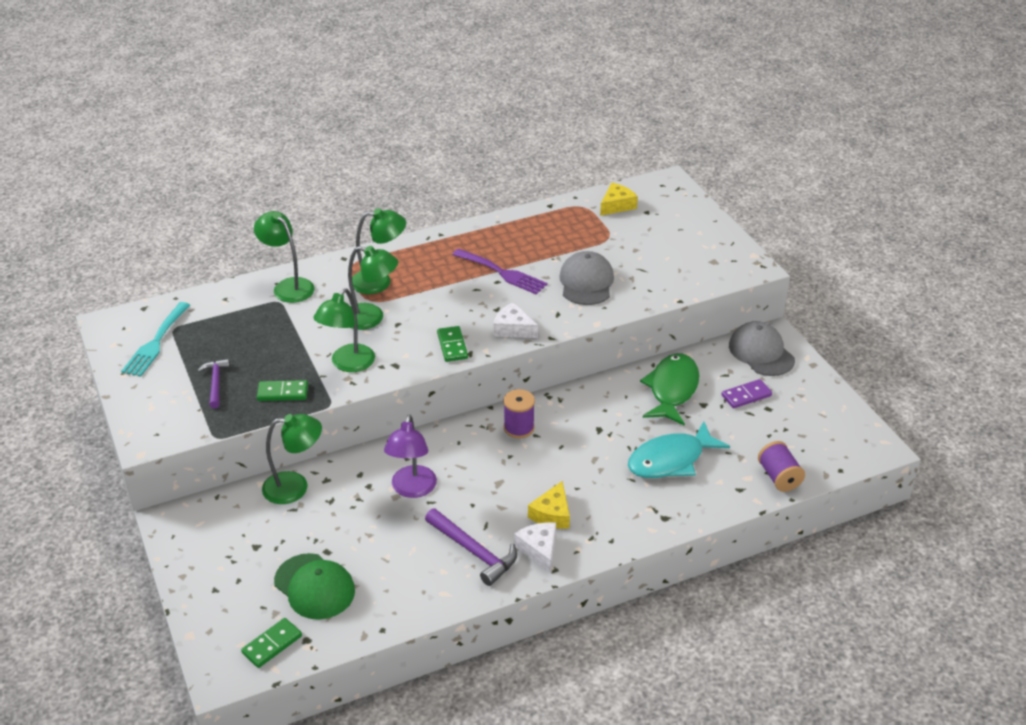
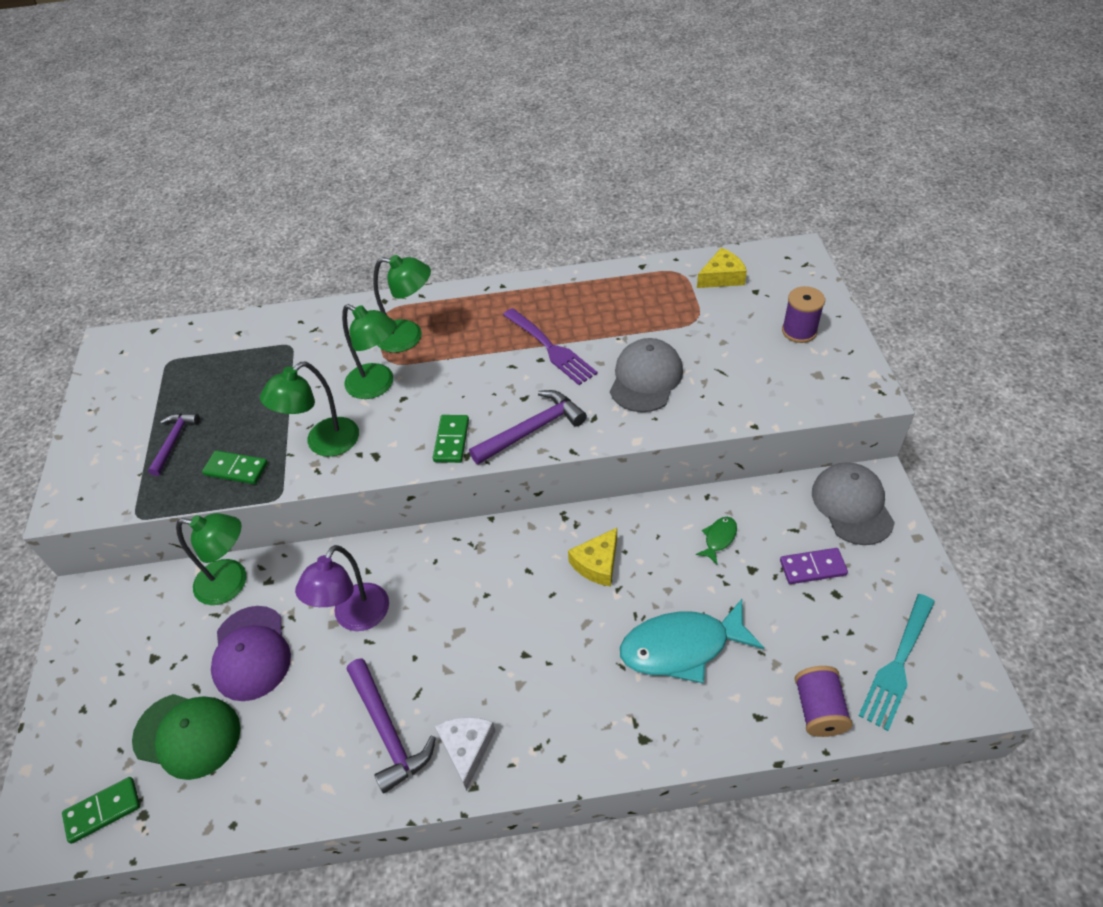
camera: 20 degrees right, 10 degrees up
turquoise fork [121,302,190,377] -> turquoise fork moved to [859,594,935,731]
green lamp [254,211,315,303] -> none
green cap [274,553,355,620] -> green cap turned 45 degrees counterclockwise [132,694,241,780]
white cheese [493,302,538,338] -> purple hammer [469,390,587,464]
purple spool [504,389,535,438] -> purple spool moved to [782,286,825,343]
yellow cheese [528,481,570,529] -> yellow cheese moved to [568,528,617,587]
green fish [640,354,699,426] -> green fish [696,517,737,564], size x0.45
none -> purple cap [211,606,291,701]

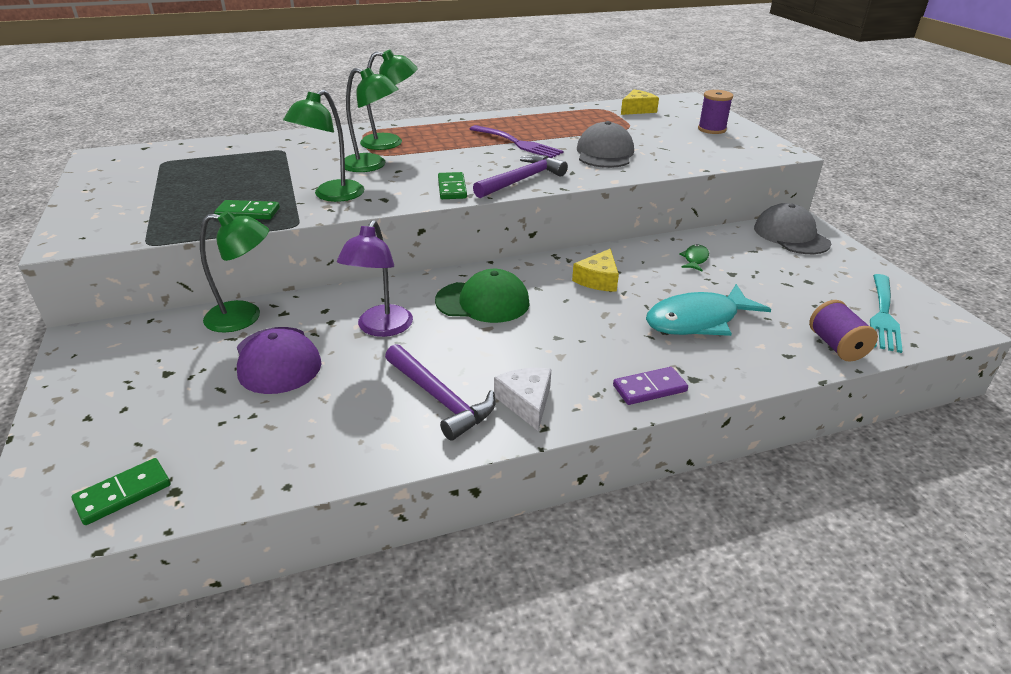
camera: 15 degrees left, 15 degrees down
green cap [132,694,241,780] -> green cap moved to [435,269,530,323]
purple hammer [148,413,200,476] -> none
purple domino [780,548,848,584] -> purple domino moved to [613,367,688,405]

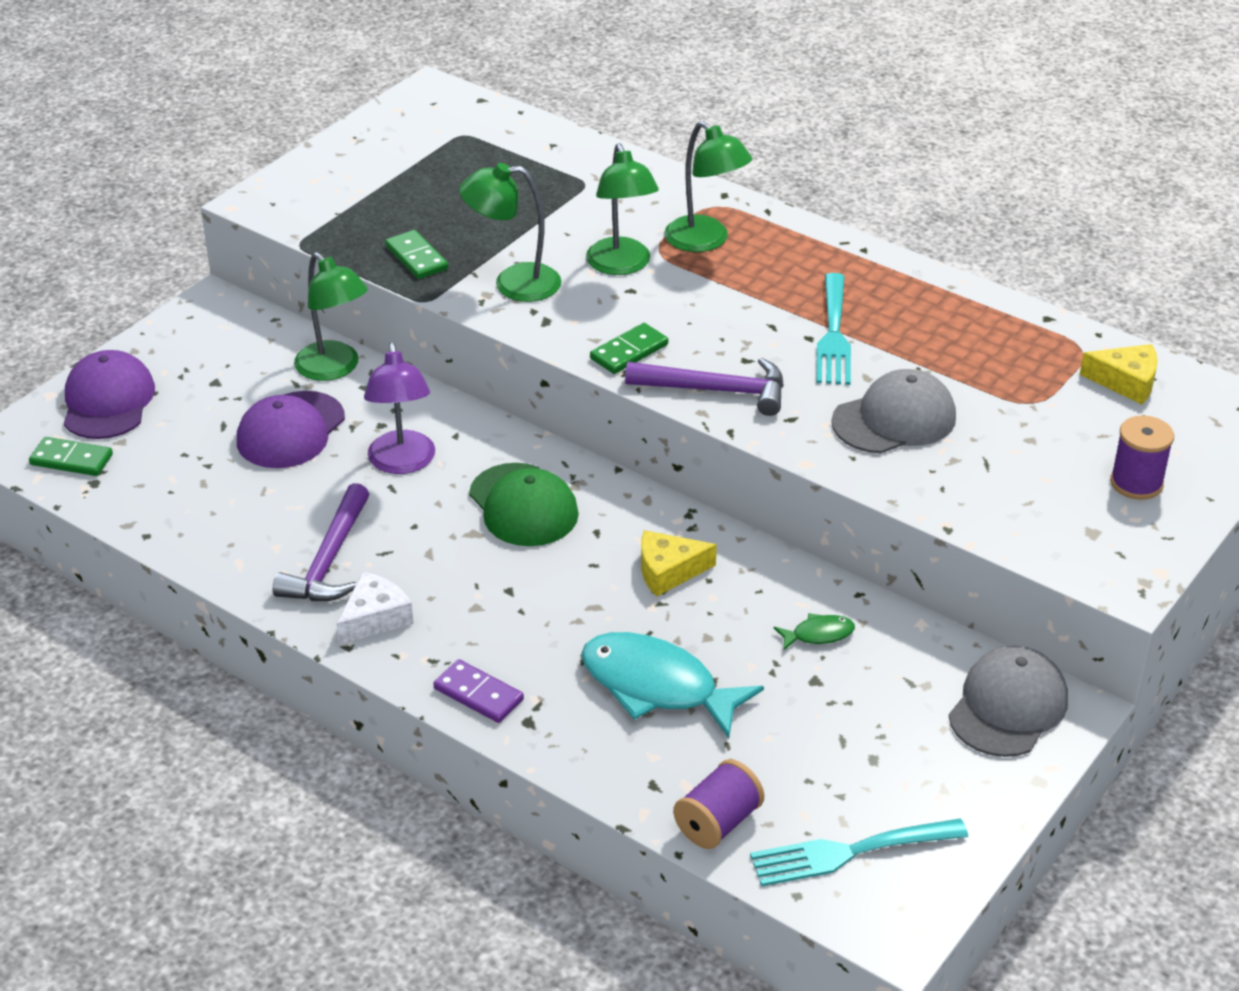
camera: 55 degrees right, 5 degrees up
purple lamp [337,220,413,337] -> purple lamp turned 75 degrees counterclockwise [364,342,435,474]
purple fork [470,125,564,158] -> turquoise fork [816,273,851,385]
none -> purple cap [64,350,155,439]

